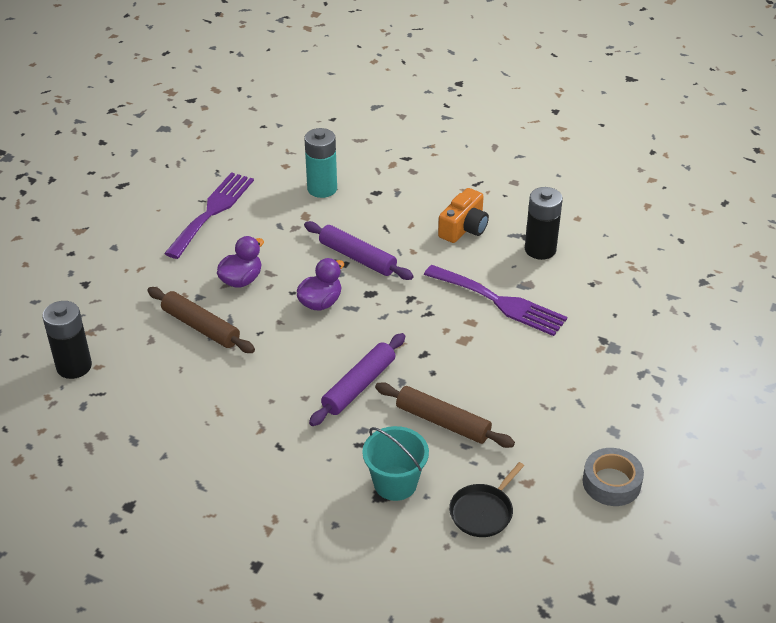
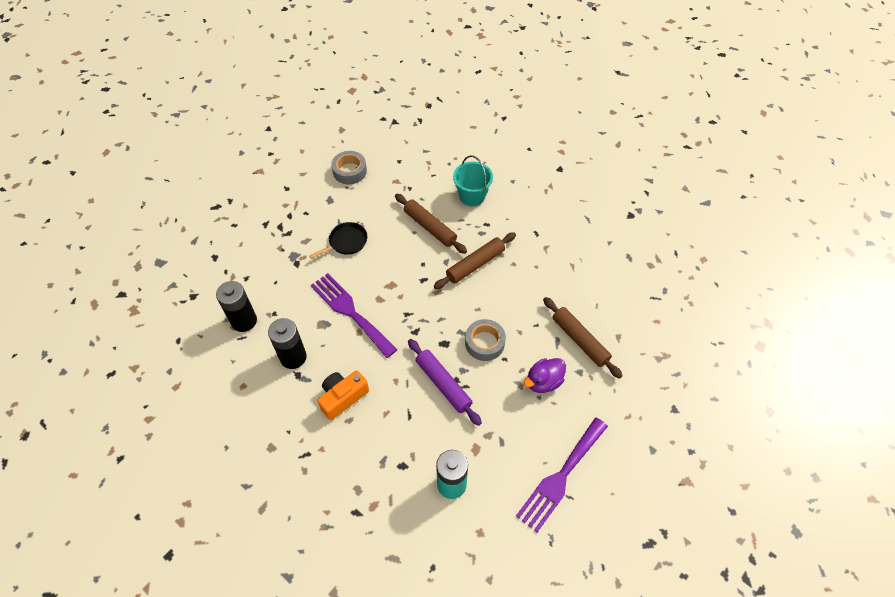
camera: 165 degrees left, 15 degrees up
black battery [42,301,92,379] -> black battery moved to [216,281,257,332]
purple duck [297,258,345,311] -> grey tape [465,319,506,361]
purple rolling pin [309,333,405,426] -> brown rolling pin [434,232,516,289]
black pan [449,462,524,537] -> black pan moved to [309,222,367,259]

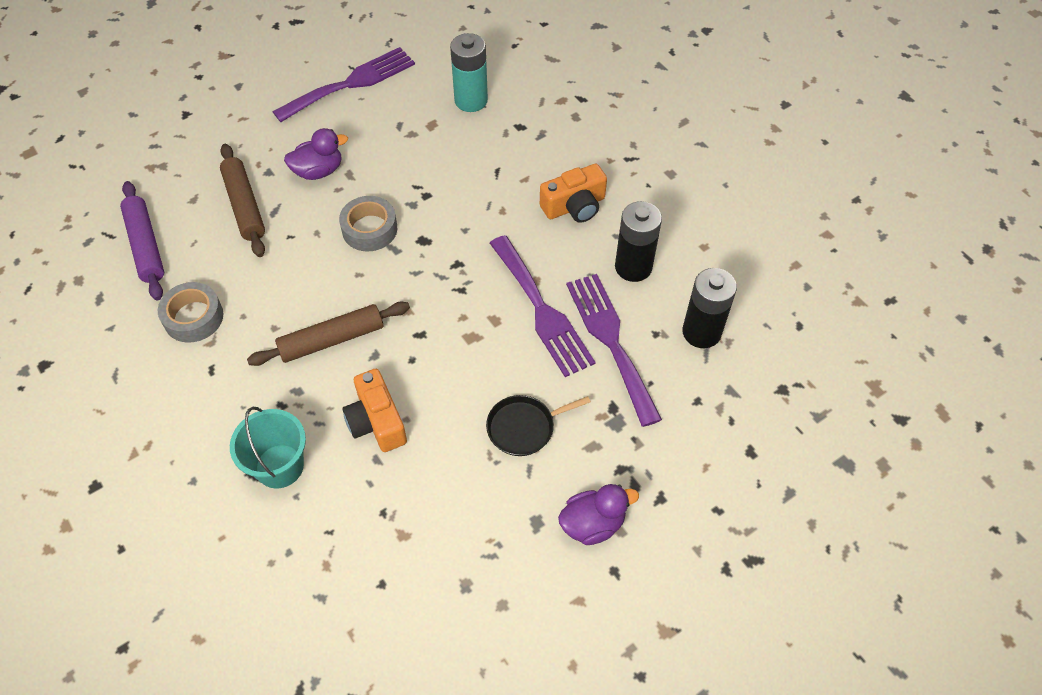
camera: 165 degrees left, 0 degrees up
grey tape [331,151,367,184] -> grey tape moved to [158,282,223,343]
brown rolling pin [395,194,467,254] -> orange camera [342,369,407,452]
purple rolling pin [408,339,482,426] -> purple rolling pin moved to [120,181,164,301]
none -> purple duck [558,484,639,545]
none -> purple fork [566,274,662,427]

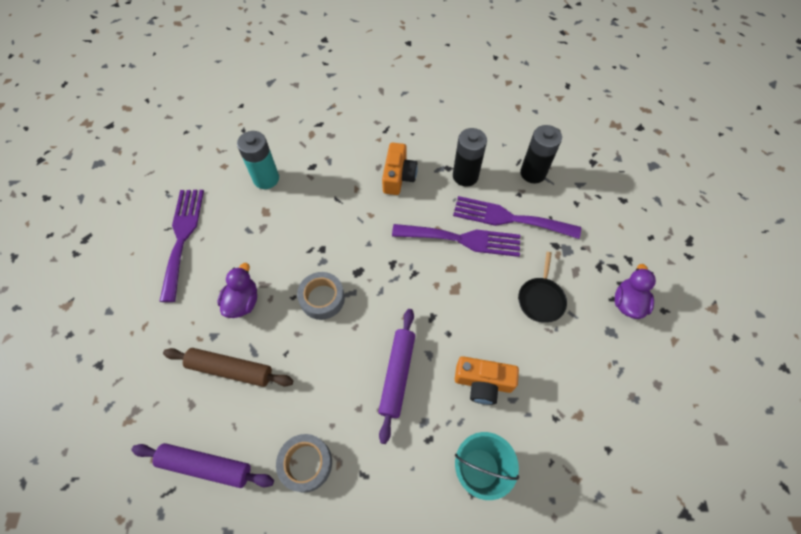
camera: 55 degrees left, 5 degrees up
brown rolling pin [247,302,410,366] -> purple rolling pin [378,309,415,444]

